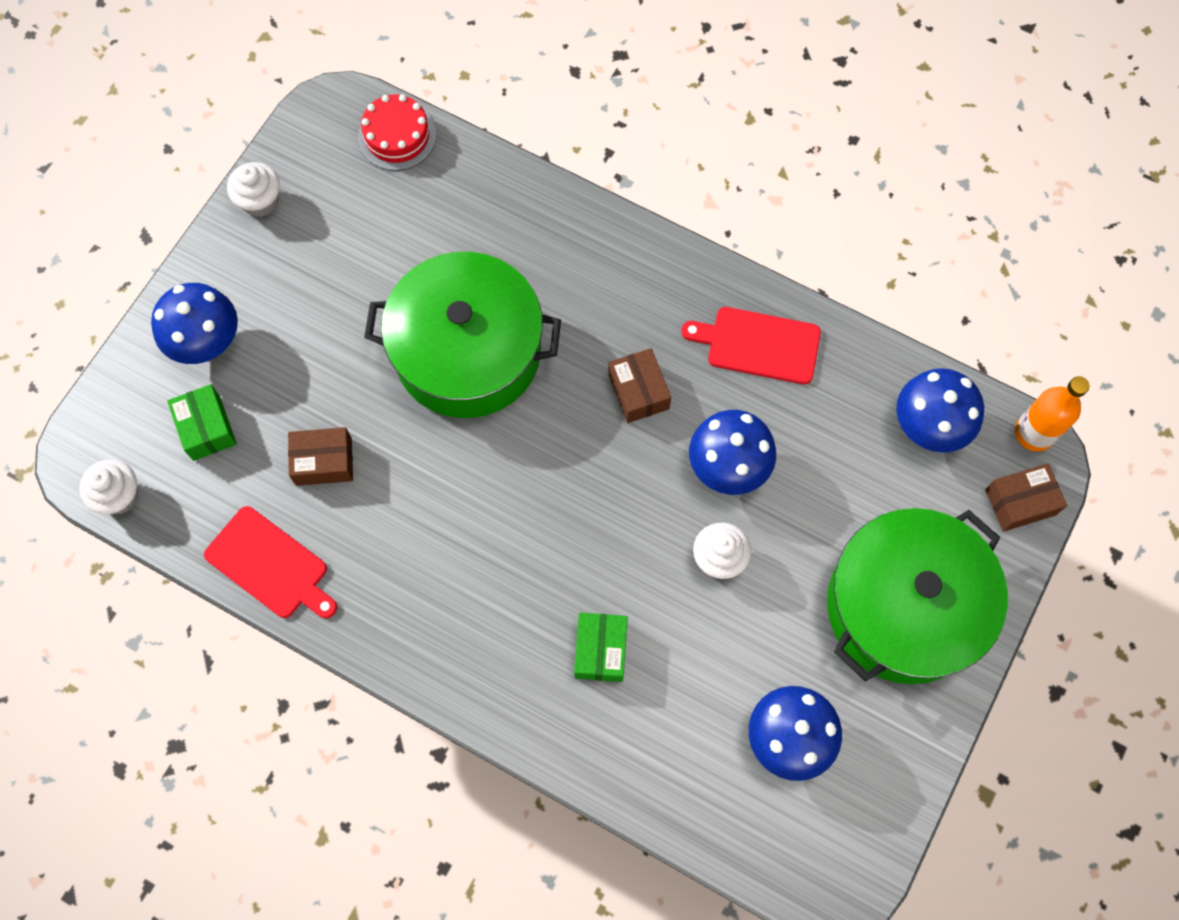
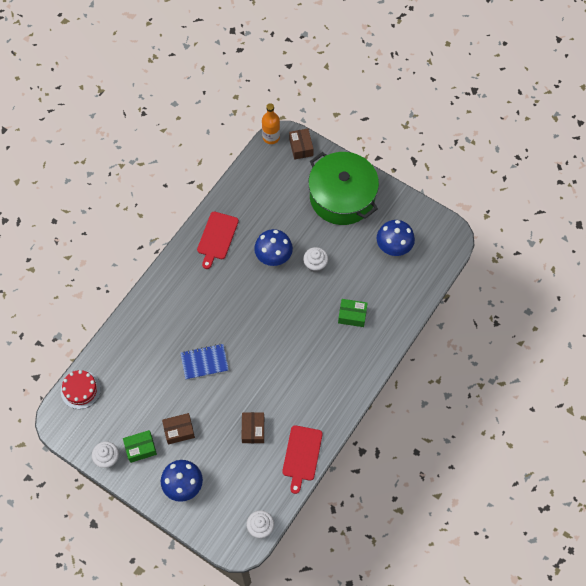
camera: 85 degrees left, 5 degrees down
green box [167,384,237,461] -> green box moved to [123,430,157,463]
red cutting board [204,506,337,619] -> red cutting board turned 150 degrees clockwise [282,425,323,494]
green pot [364,252,561,418] -> blue notebook [180,344,229,380]
brown box [608,348,671,423] -> brown box moved to [162,413,195,444]
blue mushroom [897,368,984,453] -> none

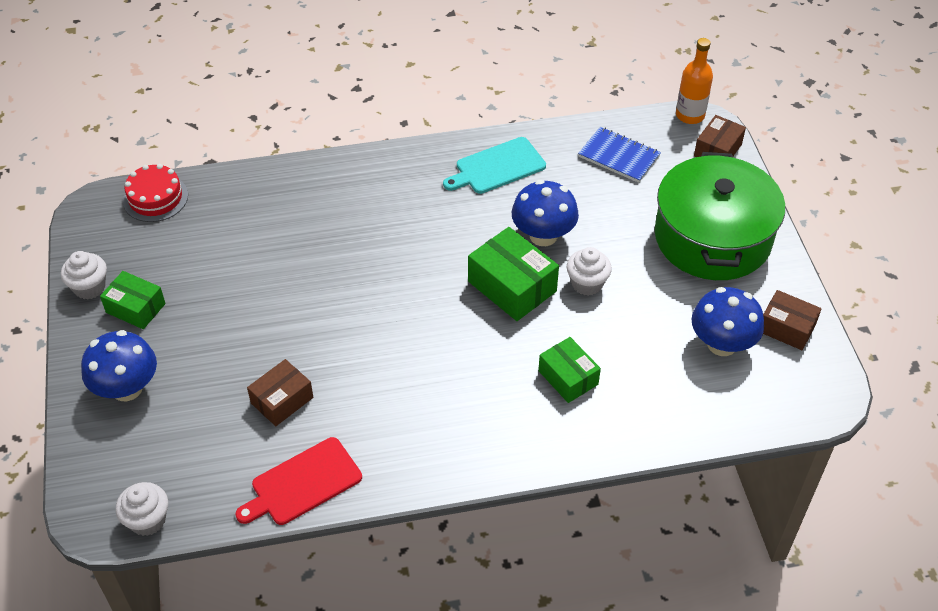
camera: 45 degrees right, 15 degrees down
brown box [162,413,195,444] -> brown box moved to [763,290,822,350]
blue notebook [180,344,229,380] -> blue notebook moved to [578,127,661,183]
red cutting board [197,212,239,269] -> turquoise cutting board [443,137,546,194]
none -> green box [468,227,559,321]

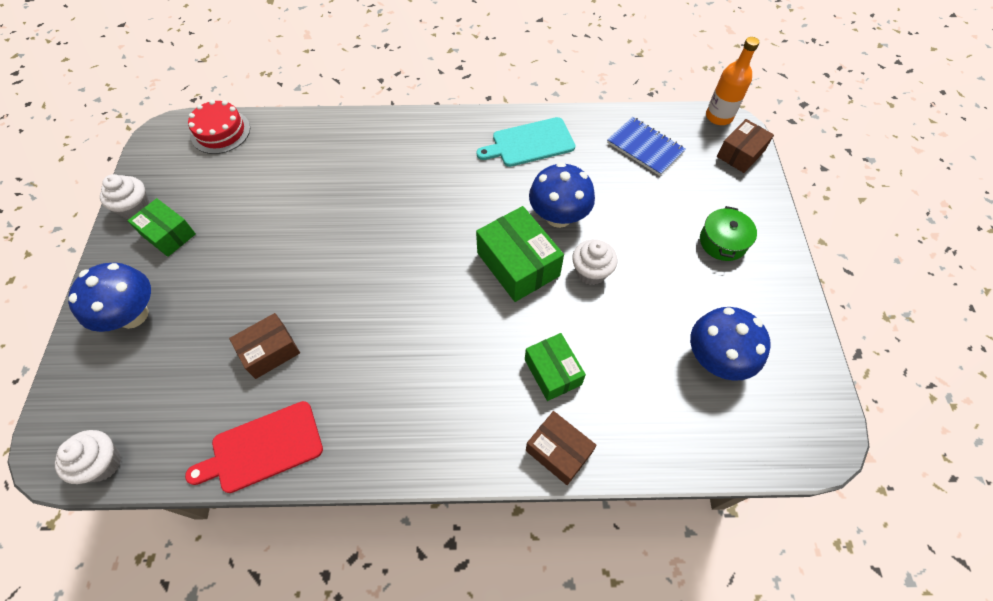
camera: 10 degrees right, 10 degrees up
green pot [655,152,785,280] -> green pot [700,206,757,261], size x0.41
brown box [763,290,822,350] -> brown box moved to [526,411,597,485]

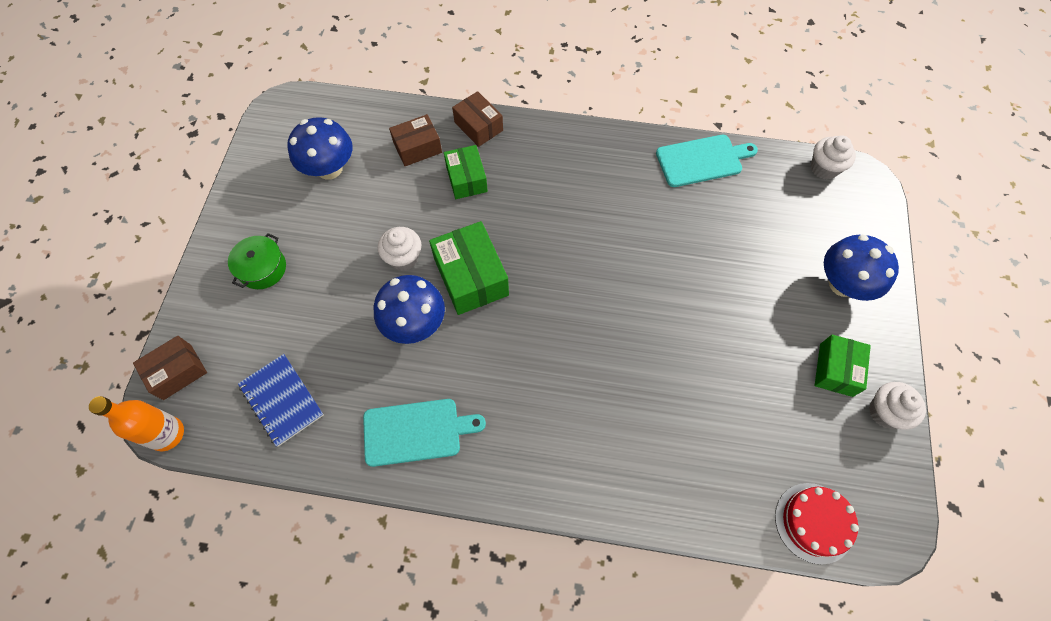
camera: 170 degrees left, 5 degrees up
green box [127,198,196,257] -> green box turned 60 degrees clockwise [815,335,871,397]
red cutting board [185,401,323,493] -> turquoise cutting board [656,135,758,187]
brown box [229,313,300,379] -> brown box moved to [389,114,442,166]

